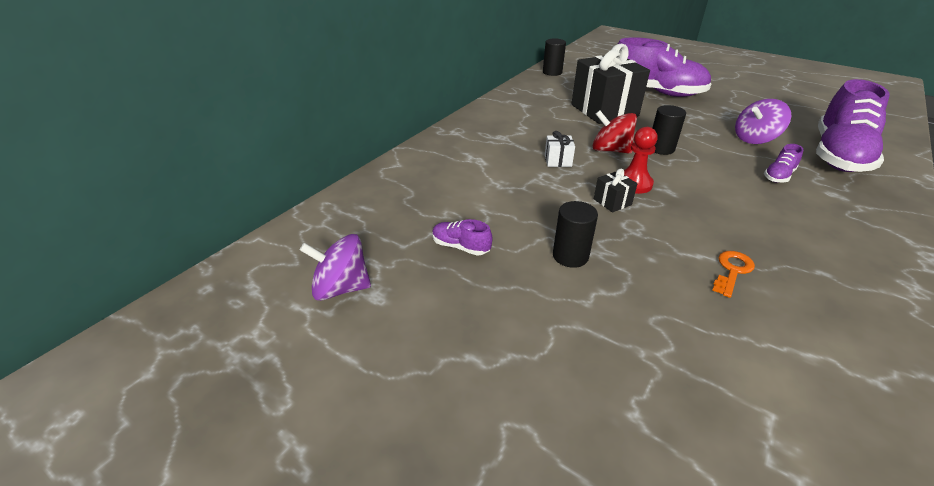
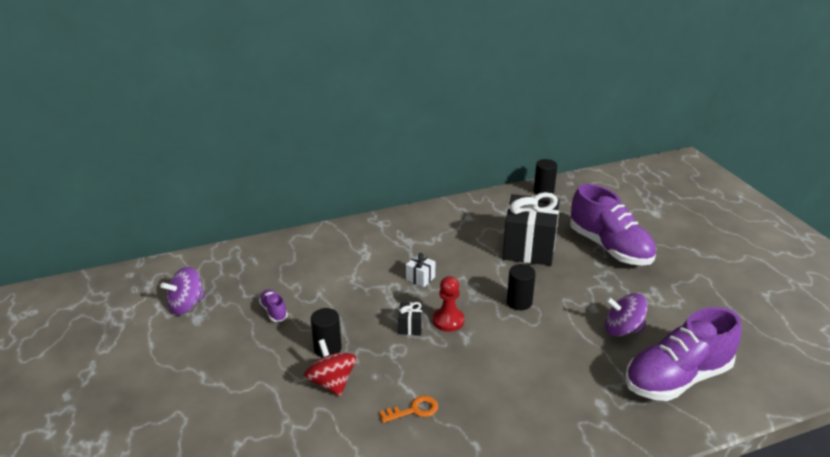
camera: 35 degrees right, 5 degrees down
purple spinning top [300,234,371,301] -> purple spinning top turned 75 degrees counterclockwise [160,267,205,315]
red spinning top [593,110,637,154] -> red spinning top moved to [303,339,357,396]
purple shoe [764,144,803,183] -> none

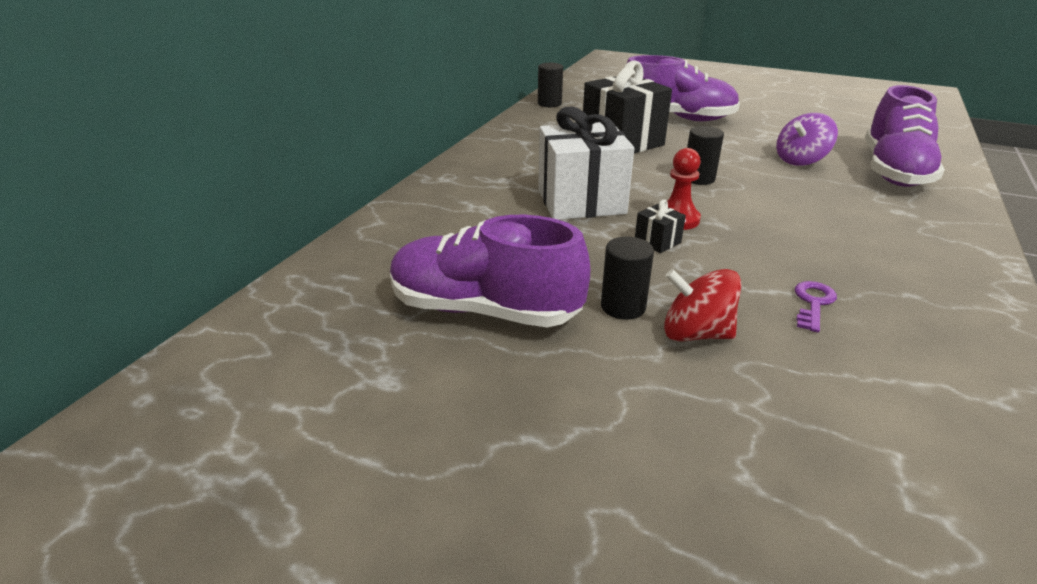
camera: 45 degrees left, 0 degrees up
purple spinning top [160,267,205,315] -> none
purple shoe [259,289,288,322] -> purple shoe [390,215,590,327], size x2.41
orange key [379,396,438,423] -> purple key [795,281,837,333]
white gift [406,253,435,288] -> white gift [538,106,634,220], size x2.44

